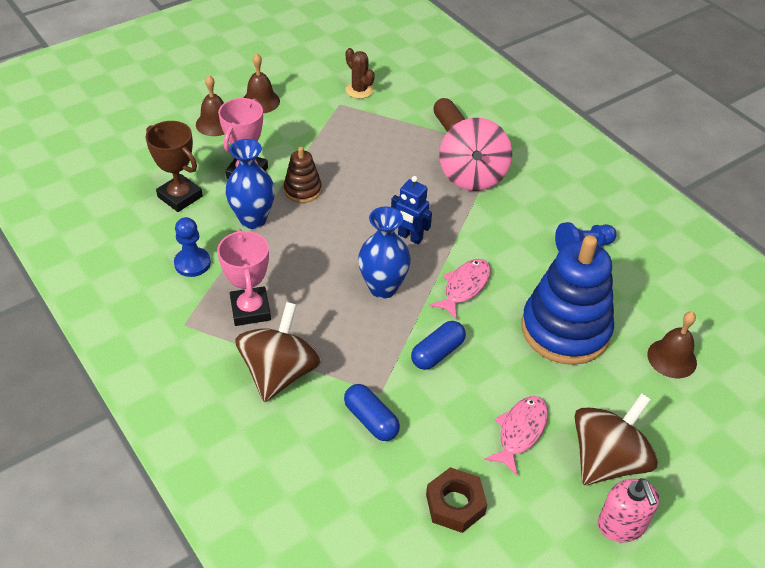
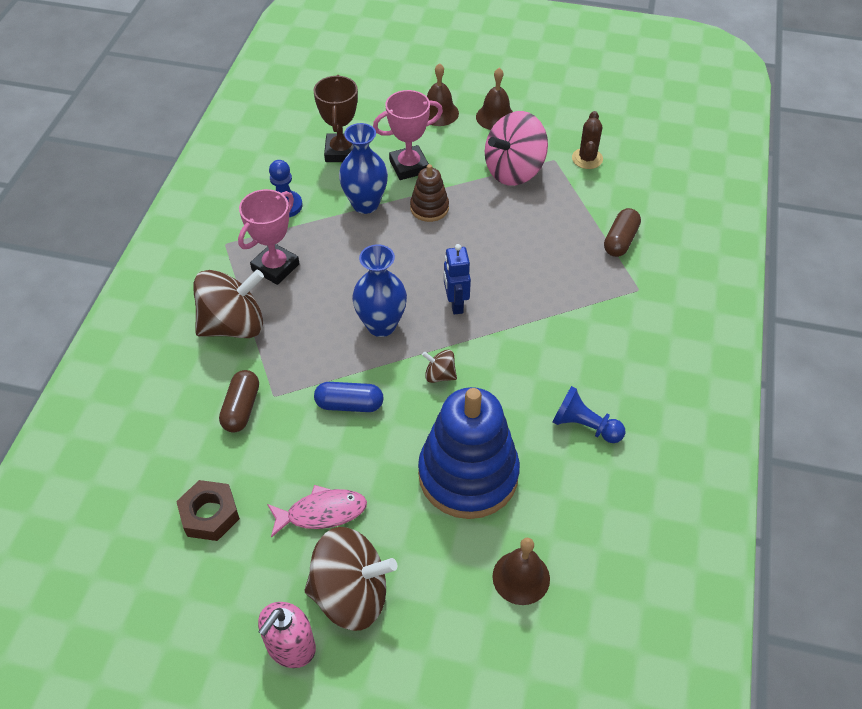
camera: 50 degrees right, 5 degrees up
blue capsule [344,384,400,441] -> brown capsule [219,370,259,433]
pink fish [429,259,491,320] -> brown spinning top [422,350,457,383]
pink spinning top [439,118,512,191] -> pink spinning top moved to [485,111,548,186]

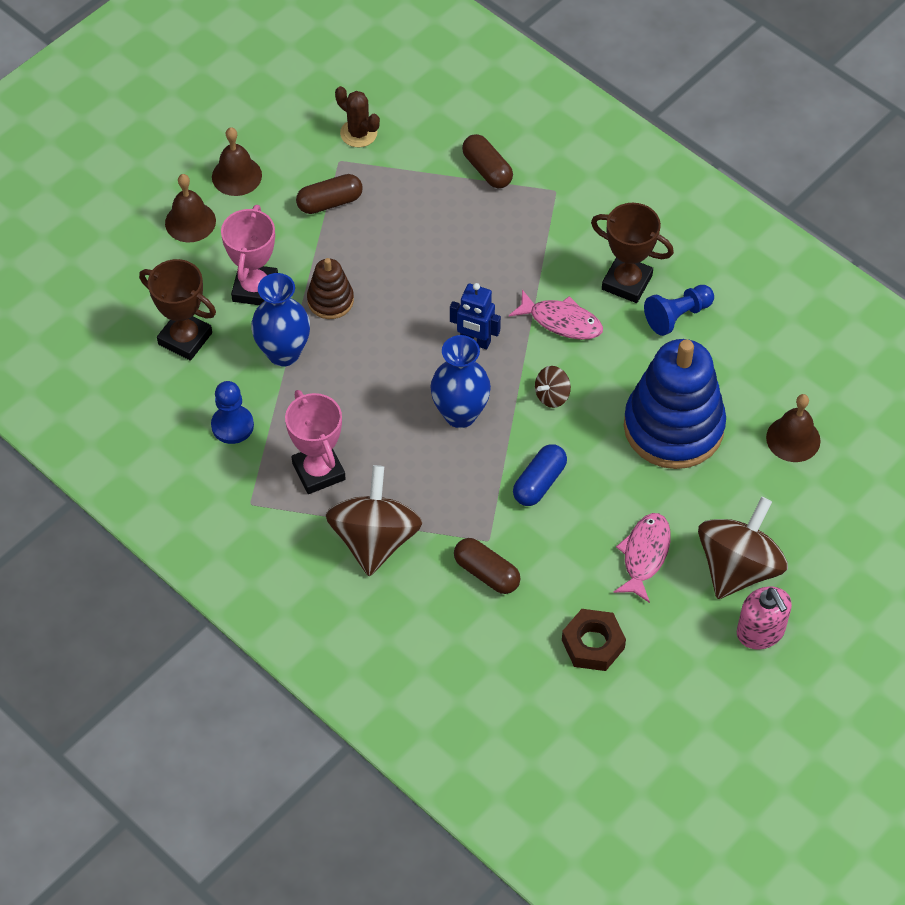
camera: 60 degrees left, 5 degrees up
pink spinning top [485,111,548,186] -> brown capsule [296,174,363,214]
none -> pink fish [509,290,603,340]
none -> brown trophy [591,203,674,303]

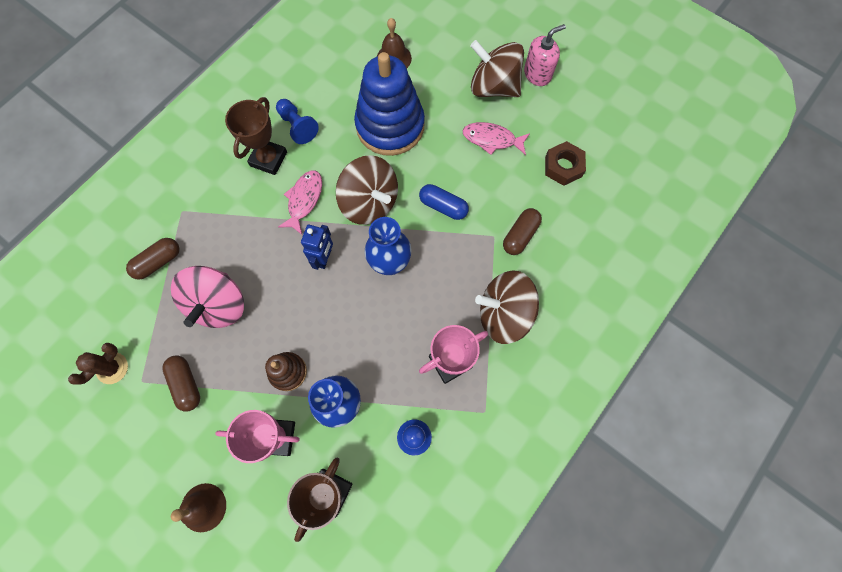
camera: 95 degrees left, 15 degrees up
brown bell [212,127,262,196] -> none
brown spinning top [535,366,571,408] -> brown spinning top [336,155,398,225], size x2.20
none -> pink spinning top [171,266,244,328]

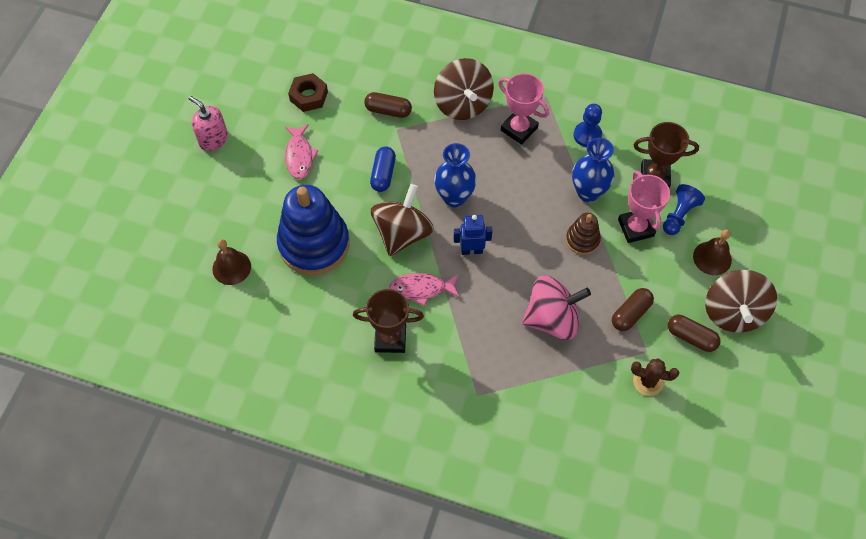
camera: 110 degrees left, 10 degrees down
brown capsule [126,238,180,280] -> brown capsule moved to [668,315,720,352]
blue pawn [276,99,319,144] -> blue pawn moved to [663,184,705,235]
brown spinning top [470,40,524,97] -> brown spinning top moved to [705,270,777,332]

